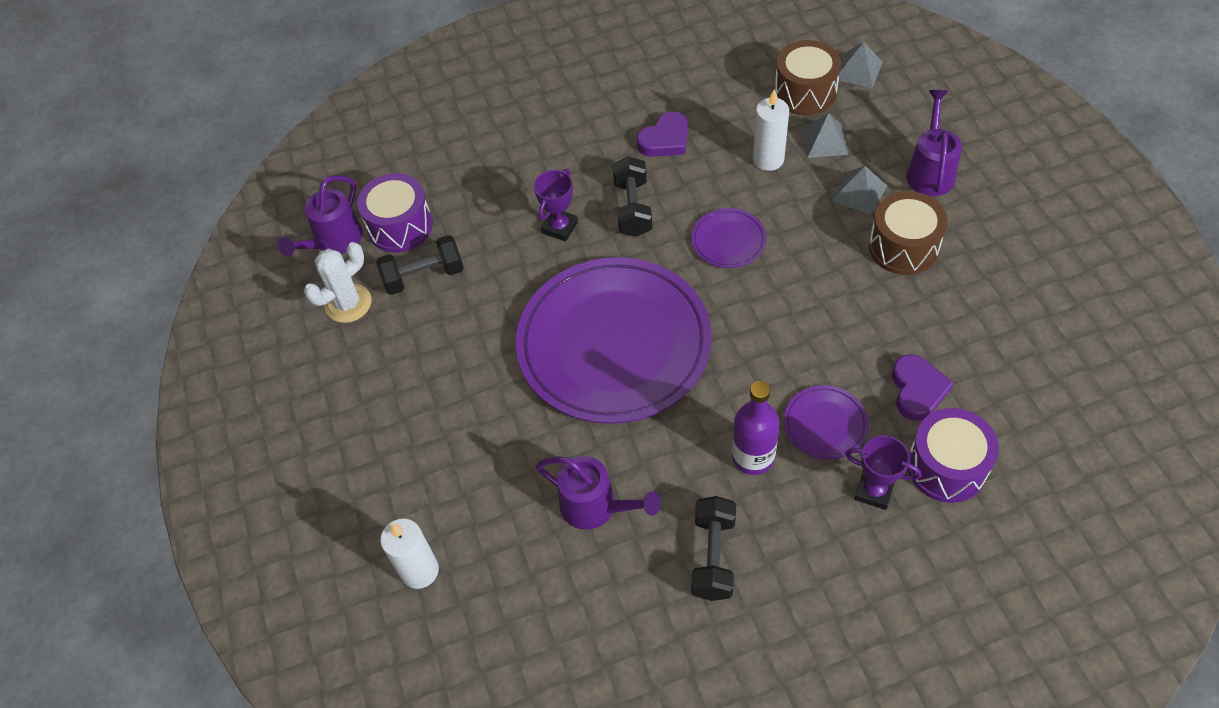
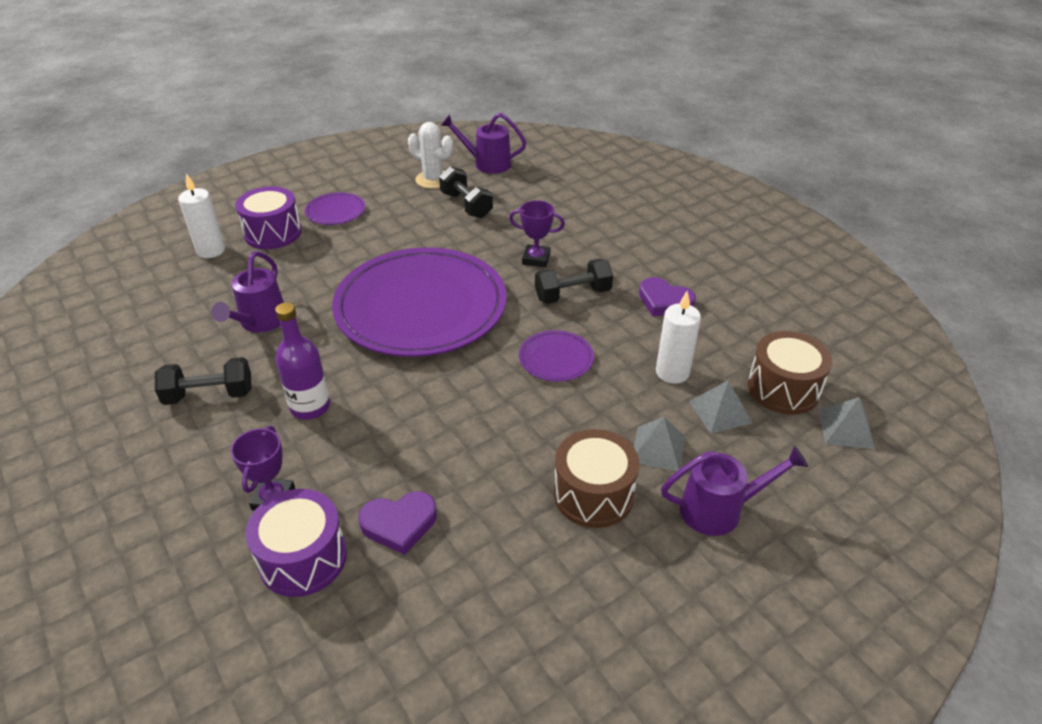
camera: 70 degrees right, 15 degrees down
purple drum [357,173,433,253] -> purple drum moved to [235,186,302,249]
purple plate [784,385,869,460] -> purple plate moved to [305,192,365,225]

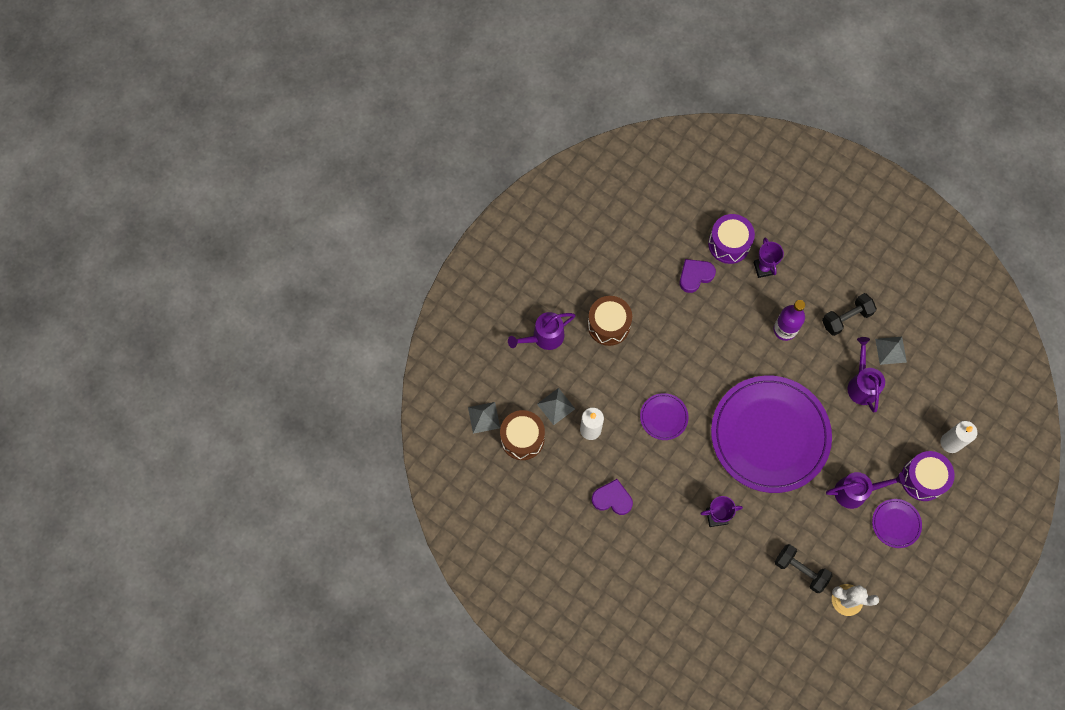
camera: 160 degrees right, 30 degrees up
purple watering can [441,113,527,174] -> purple watering can moved to [826,472,905,509]
black dumbbell [535,259,613,304] -> none
grey pyramid [634,417,685,471] -> grey pyramid moved to [875,337,907,365]

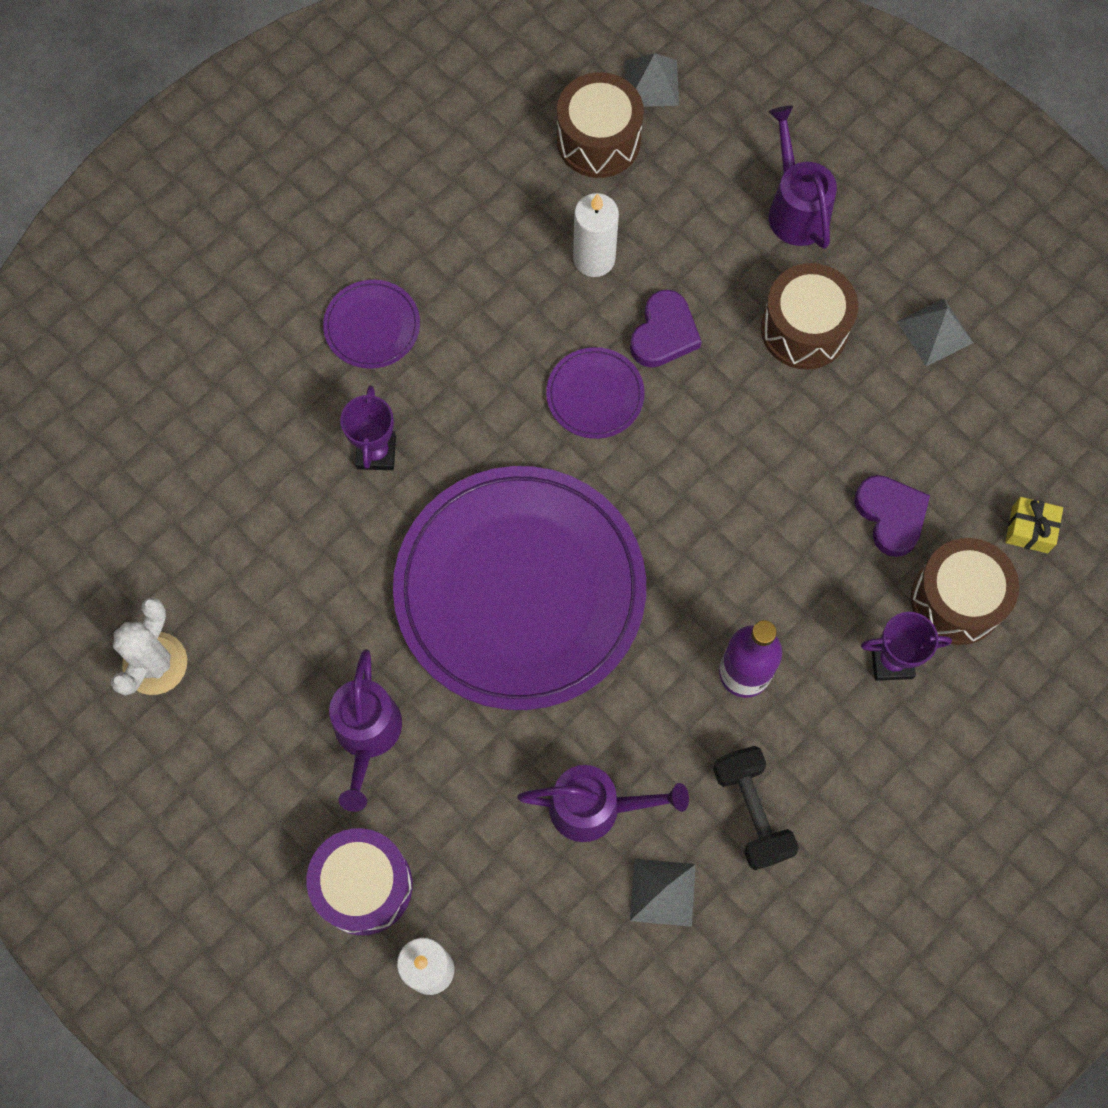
camera: 100 degrees right, 0 degrees up
grey pyramid [537,388,575,425] -> grey pyramid moved to [897,298,973,366]
purple heart [592,479,633,515] -> purple heart moved to [630,290,702,368]
purple drum [708,214,755,264] -> brown drum [911,538,1019,645]
black dumbbell [775,544,832,593] -> none
purple plate [872,499,922,548] -> purple plate moved to [323,280,420,369]
none -> yellow gift [1005,497,1063,553]

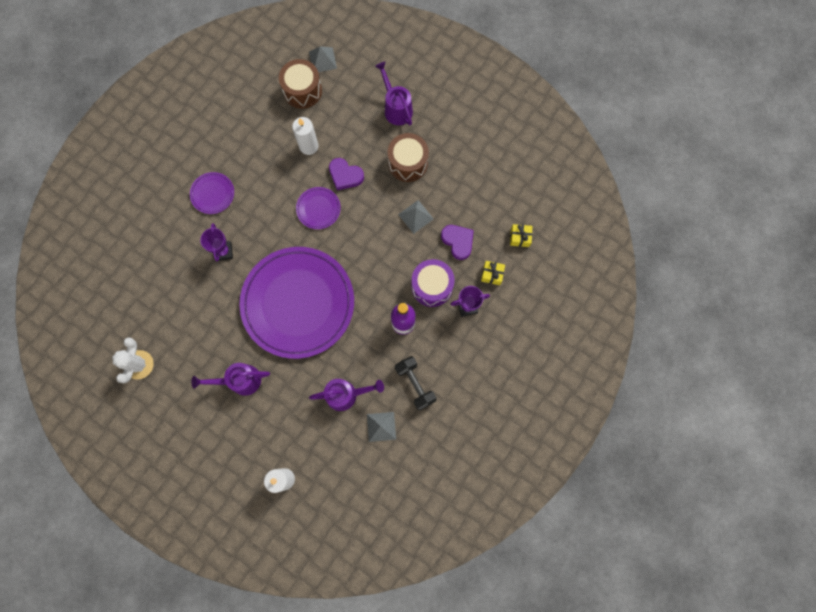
camera: 10 degrees left, 5 degrees up
purple drum [306,828,412,935] -> purple drum moved to [412,259,455,307]
purple watering can [329,649,402,812] -> purple watering can turned 90 degrees clockwise [191,363,270,396]
purple heart [630,290,702,368] -> purple heart turned 105 degrees clockwise [329,158,364,190]
grey pyramid [897,298,973,366] -> grey pyramid moved to [398,200,434,234]
brown drum [911,538,1019,645] -> yellow gift [481,261,505,285]

